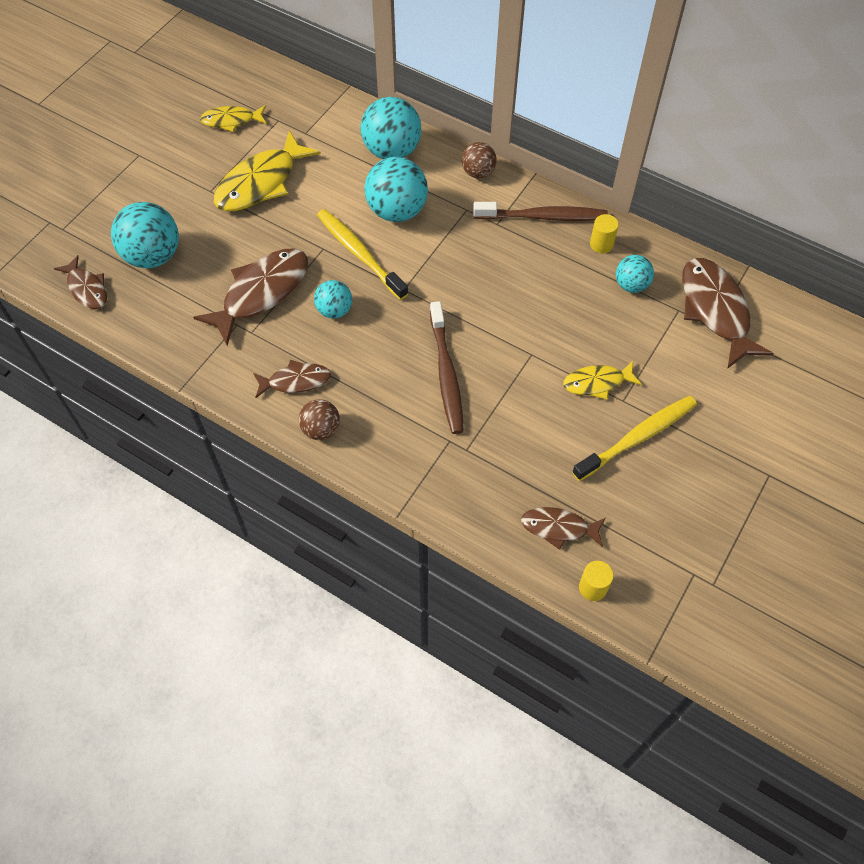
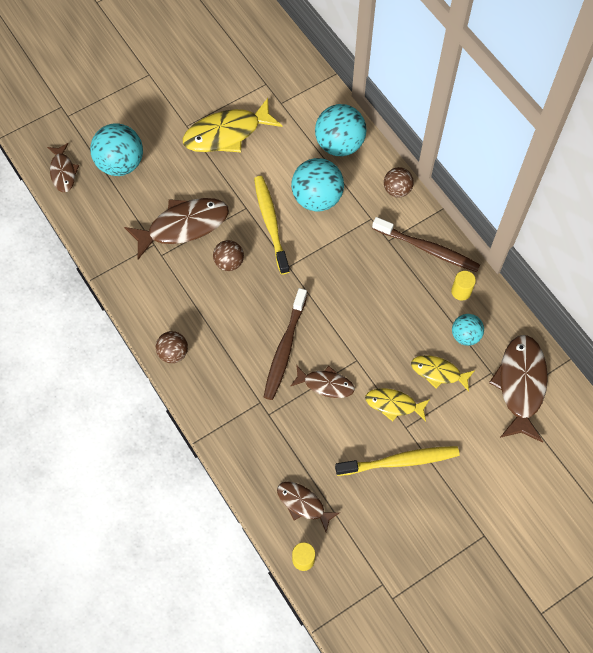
camera: 25 degrees right, 5 degrees up
yellow fish [200,105,266,132] -> yellow fish moved to [411,355,475,392]
brown fish [253,360,331,398] -> brown fish moved to [291,365,355,398]
turquoise ball [314,280,352,319] -> brown ball [213,240,244,271]

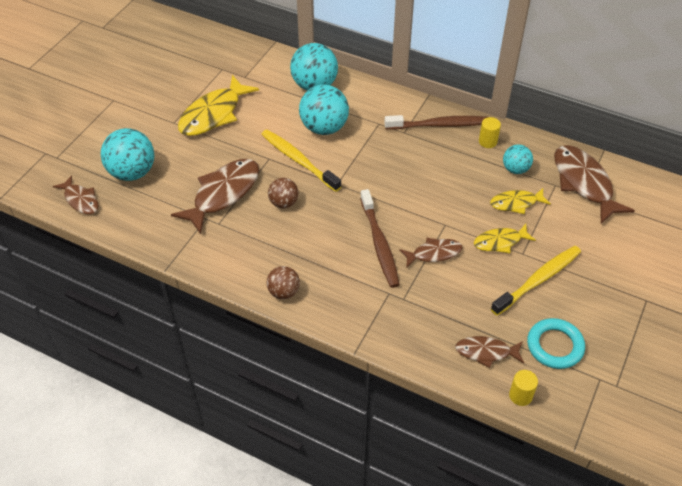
camera: 30 degrees left, 15 degrees down
brown ball [384,167,414,198] -> none
none -> turquoise ring [527,318,585,369]

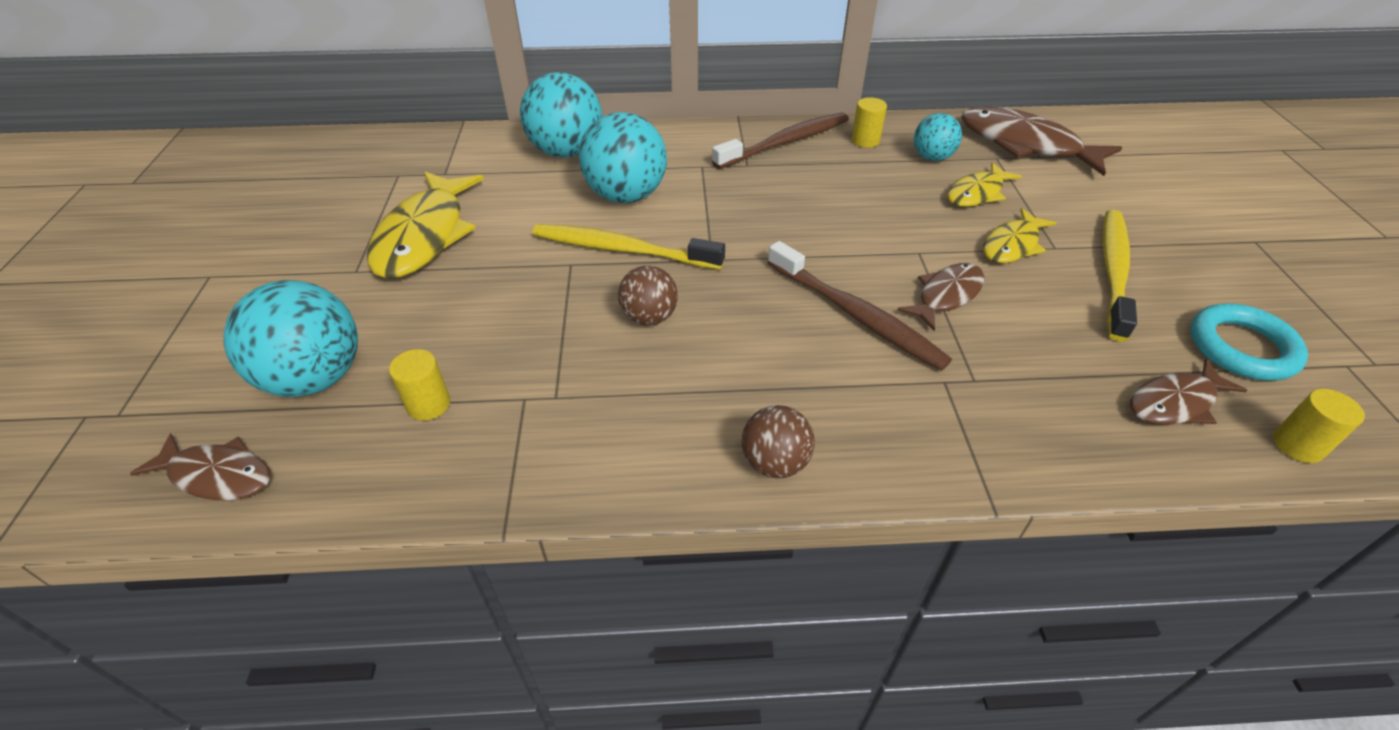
camera: 30 degrees left, 5 degrees down
brown fish [171,159,259,234] -> none
none -> yellow cylinder [389,349,450,421]

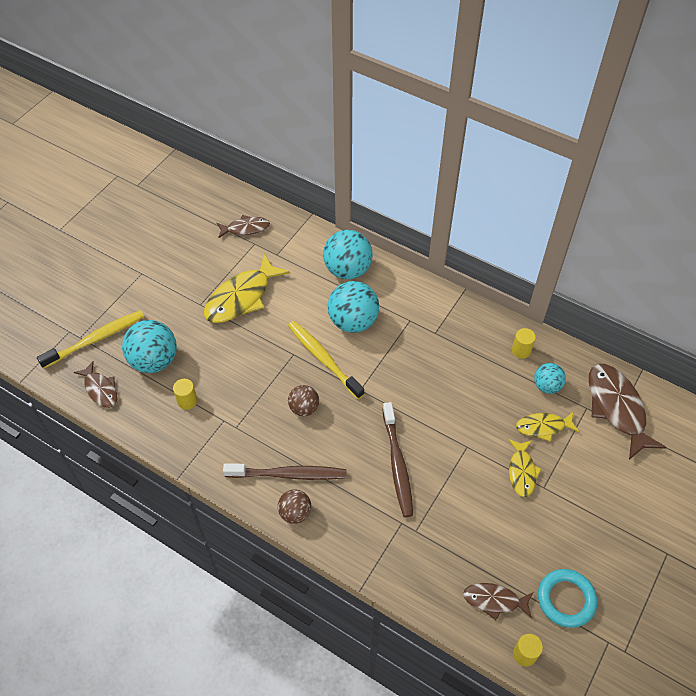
camera: 35 degrees right, 10 degrees up
brown toothbrush [712,112,849,169] -> brown toothbrush moved to [223,463,347,480]
brown fish [897,263,985,331] -> brown fish moved to [217,215,270,238]
yellow fish [983,208,1056,263] -> yellow fish turned 75 degrees counterclockwise [508,439,542,497]
yellow toothbrush [1103,210,1137,342] -> yellow toothbrush moved to [37,310,144,369]

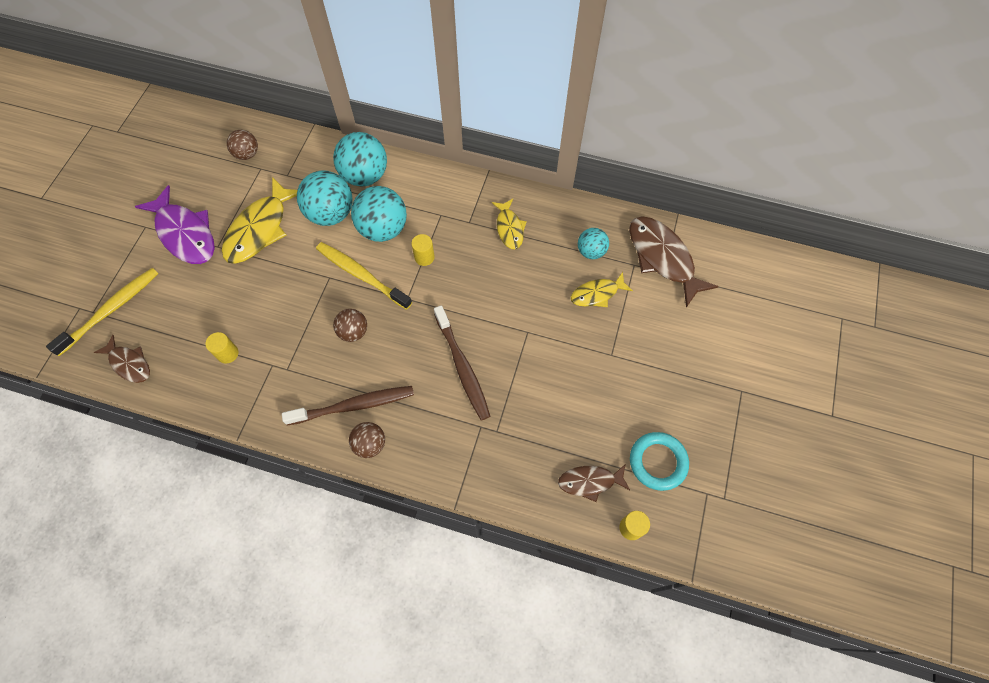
camera: 15 degrees left, 10 degrees up
turquoise ball [122,320,177,373] -> turquoise ball moved to [297,170,352,226]
brown fish [217,215,270,238] -> brown ball [227,130,258,160]
yellow fish [508,439,542,497] -> yellow fish moved to [492,199,527,249]
yellow cylinder [512,328,536,359] -> yellow cylinder moved to [411,234,435,266]
none -> purple fish [135,185,215,264]

